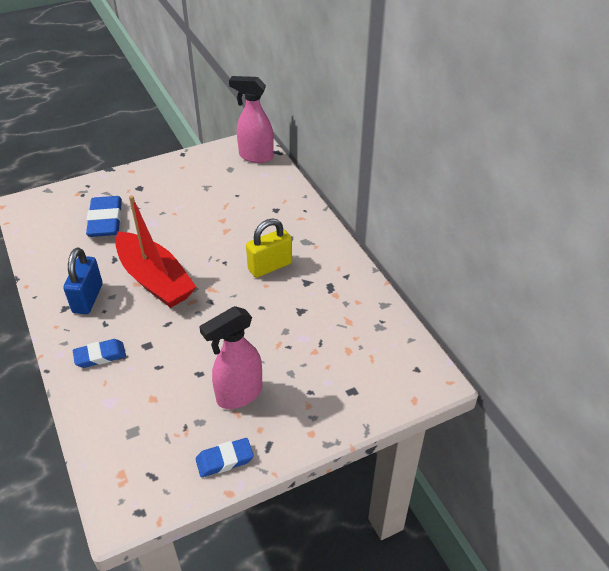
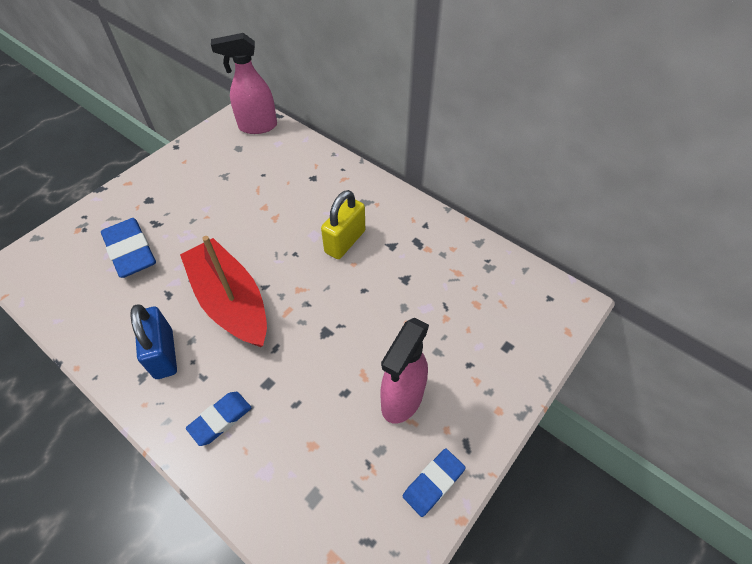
camera: 25 degrees left, 10 degrees up
red boat [115,195,196,308] -> red boat turned 150 degrees counterclockwise [180,236,267,347]

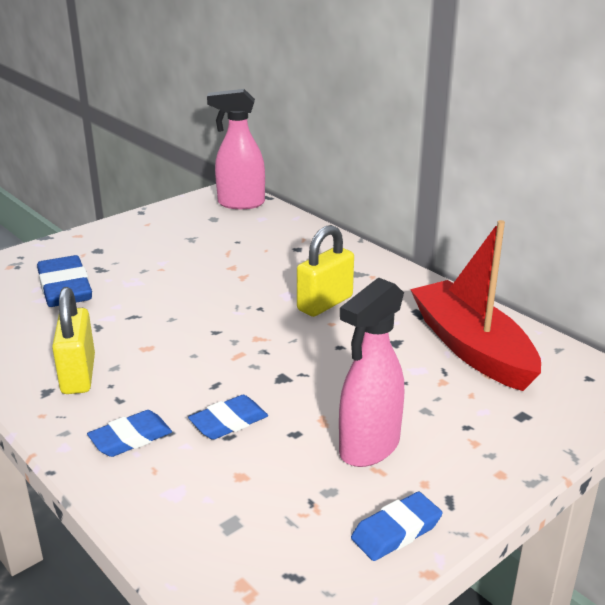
camera: 10 degrees right, 25 degrees down
blue padlock [131,304,177,379] -> yellow padlock [52,287,95,394]
red boat [180,236,267,347] -> red boat moved to [410,220,541,391]
none -> blue eraser [188,395,268,440]

